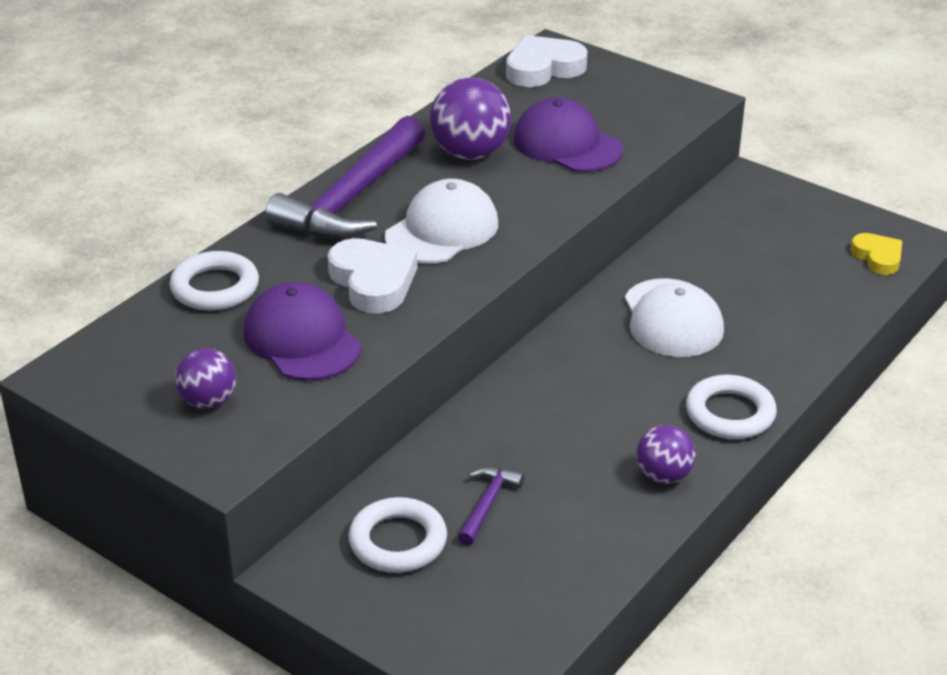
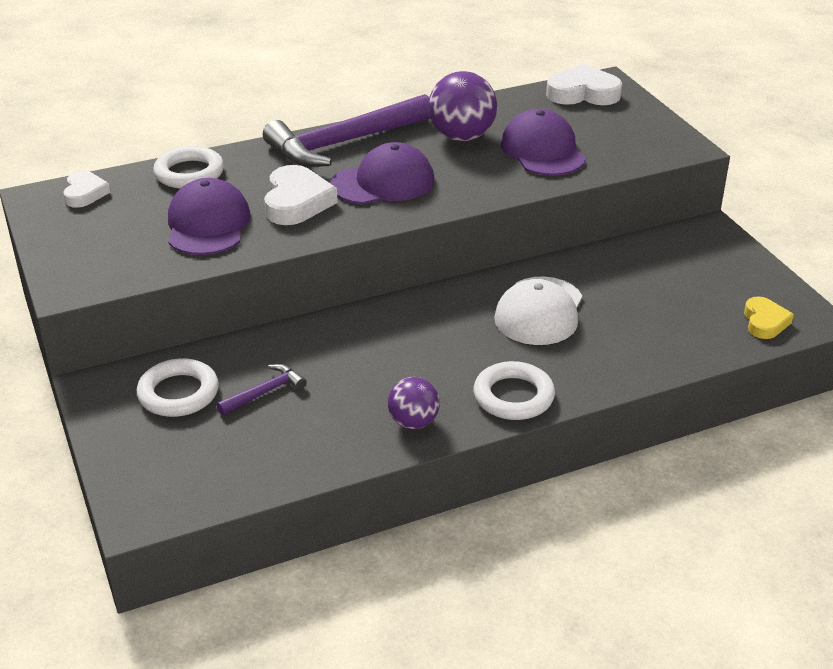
camera: 30 degrees right, 0 degrees up
purple ball [175,348,236,409] -> none
white cap [385,179,498,263] -> purple cap [331,142,434,204]
none -> white heart [63,171,110,208]

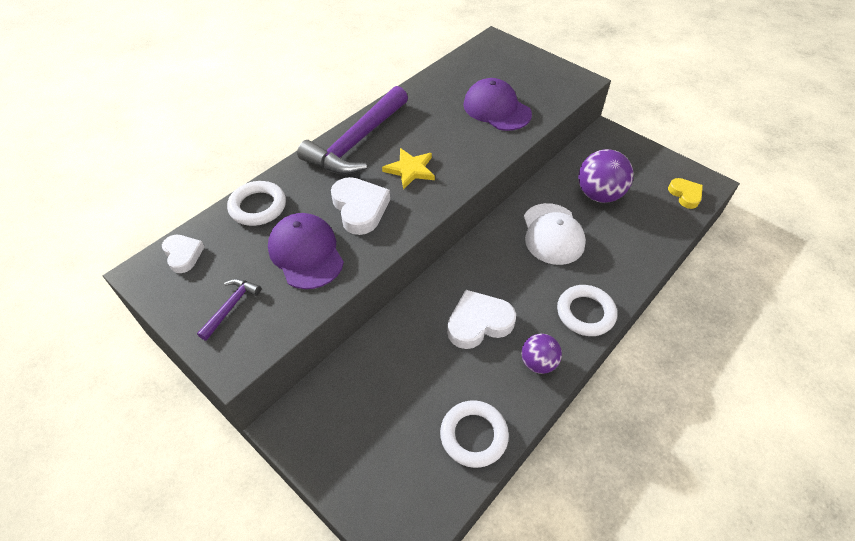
camera: 25 degrees left, 15 degrees up
white ring [137,358,219,417] -> white ring moved to [440,400,509,468]
purple hammer [216,364,306,415] -> purple hammer moved to [197,279,261,341]
purple cap [331,142,434,204] -> yellow star [382,148,435,190]
purple ball [428,71,497,141] -> purple ball moved to [578,149,634,203]
white heart [546,63,622,105] -> white heart moved to [447,290,516,349]

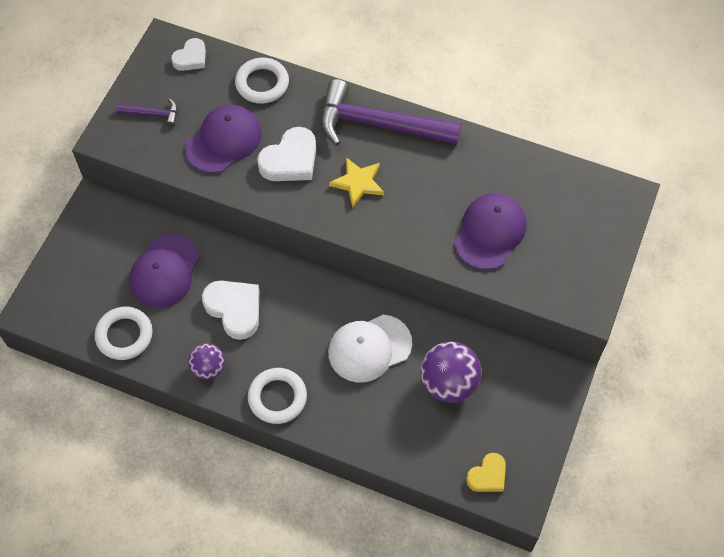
camera: 70 degrees right, 10 degrees up
none -> purple cap [129,234,200,308]

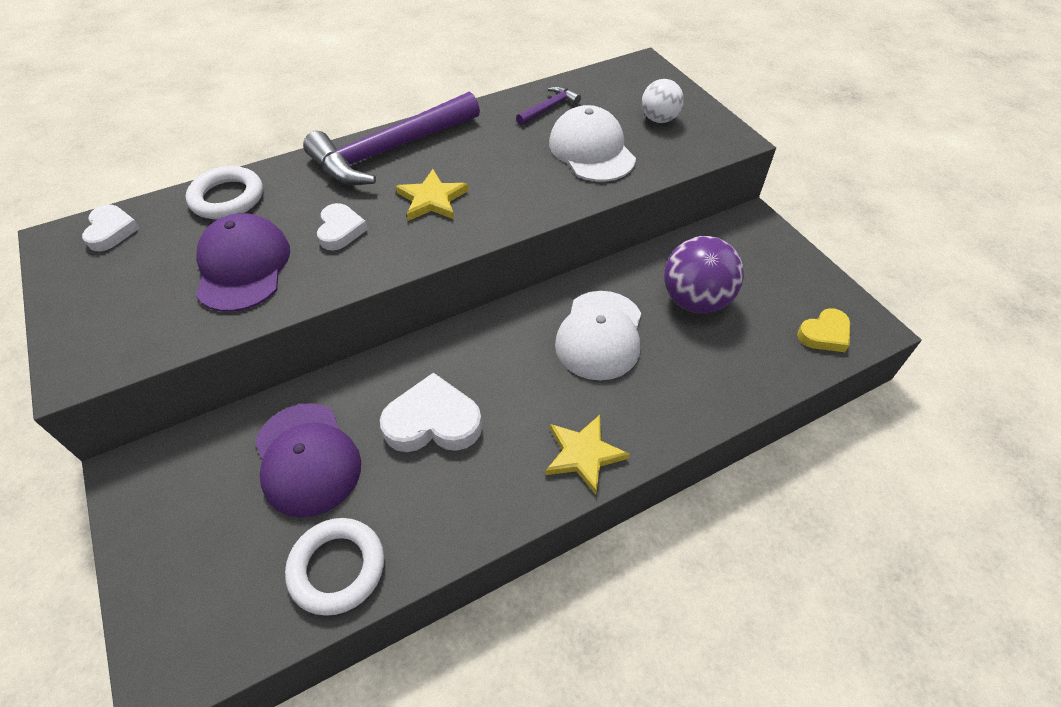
camera: 50 degrees left, 10 degrees down
purple hammer [116,99,178,127] -> purple hammer moved to [516,86,581,125]
purple ball [188,343,225,380] -> none
white ring [248,368,307,424] -> yellow star [546,415,630,495]
white heart [257,127,316,181] -> white heart [317,203,368,250], size x0.62
purple cap [454,193,526,270] -> white cap [549,105,636,182]
yellow heart [466,453,506,492] -> yellow heart turned 60 degrees clockwise [797,308,850,352]
none -> white ball [642,79,684,123]

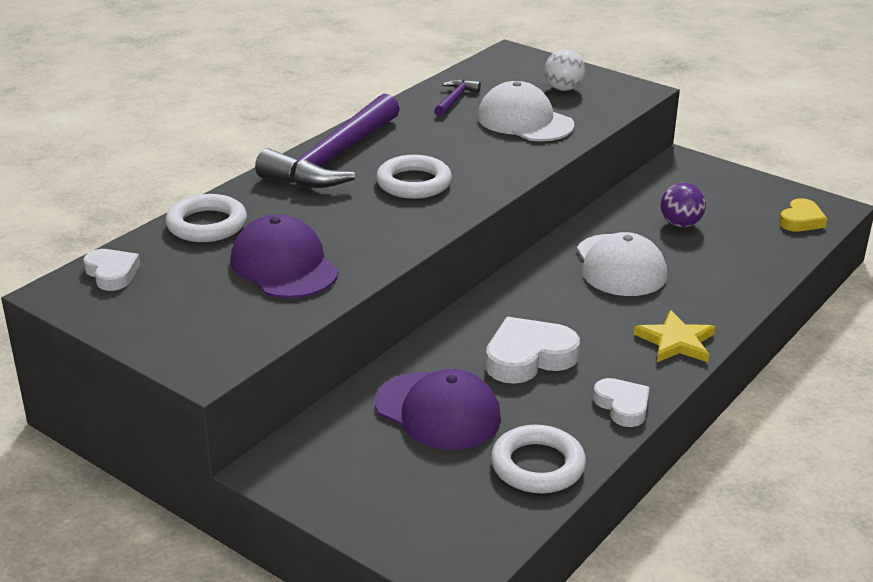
camera: 25 degrees left, 20 degrees down
white heart [317,203,368,250] -> white heart moved to [593,378,650,427]
yellow star [396,169,469,221] -> white ring [376,155,452,199]
purple ball [664,236,744,313] -> purple ball [661,183,706,227], size x0.61

